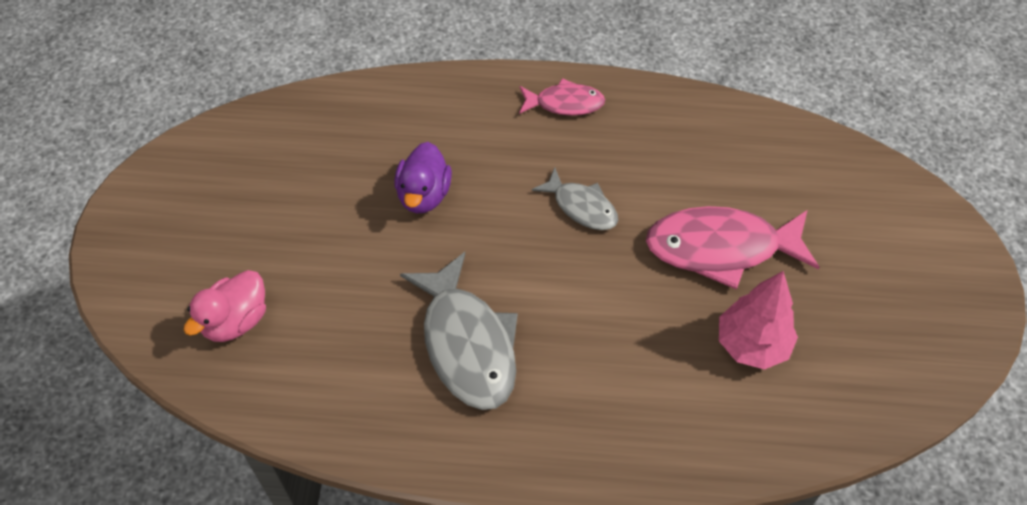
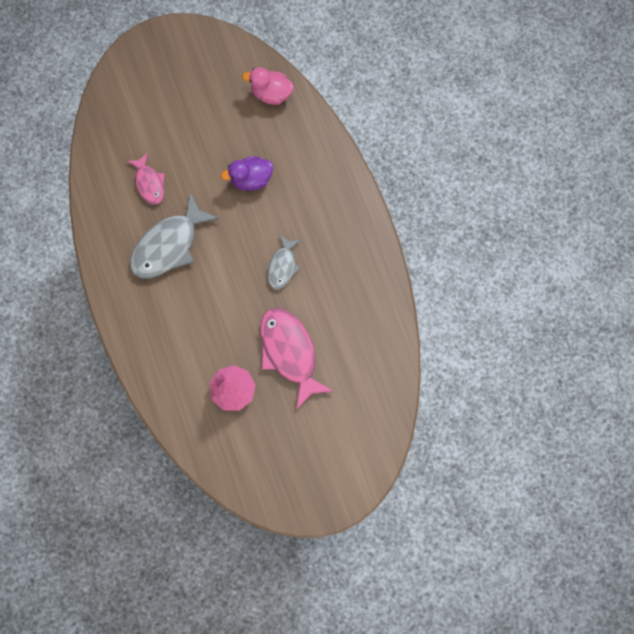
camera: 65 degrees right, 20 degrees up
pink duck [184,270,266,342] -> pink duck moved to [242,67,294,105]
pink fish [519,78,605,116] -> pink fish moved to [127,153,165,205]

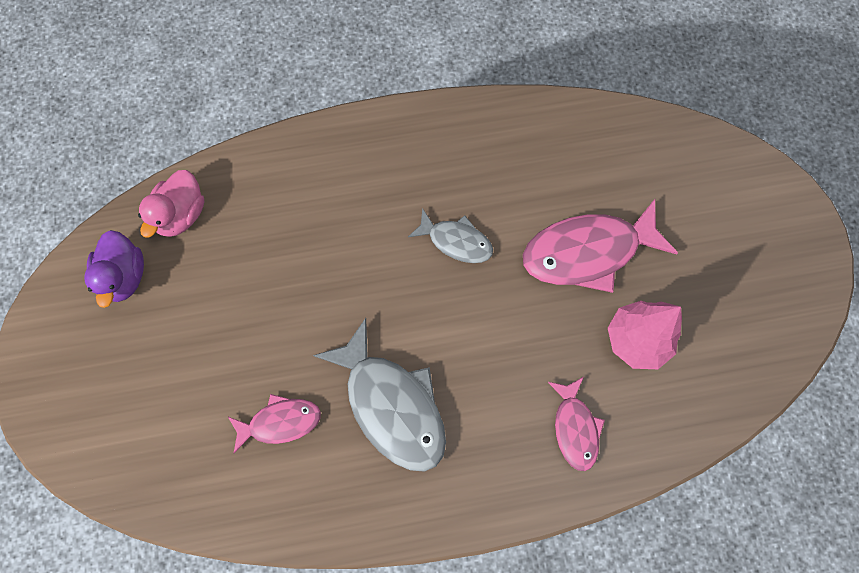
camera: 80 degrees left, 5 degrees down
purple duck [221,156,273,191] -> purple duck moved to [84,230,144,308]
none -> pink fish [548,377,605,471]

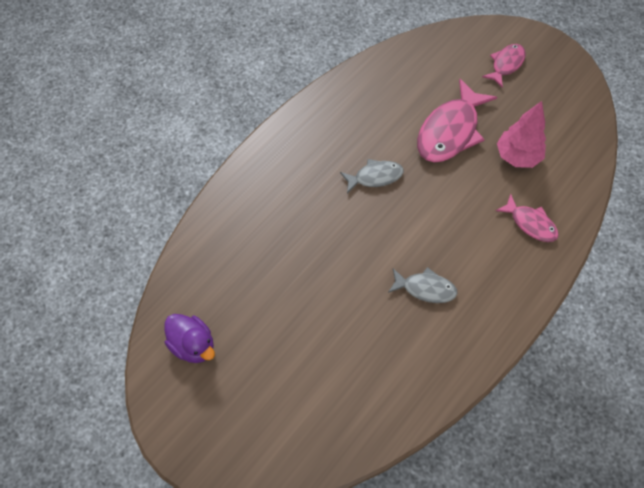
camera: 40 degrees left, 10 degrees down
pink duck [138,170,204,238] -> none
pink fish [228,394,321,453] -> pink fish moved to [482,44,526,88]
grey fish [313,318,446,472] -> grey fish [388,267,458,303], size x0.56

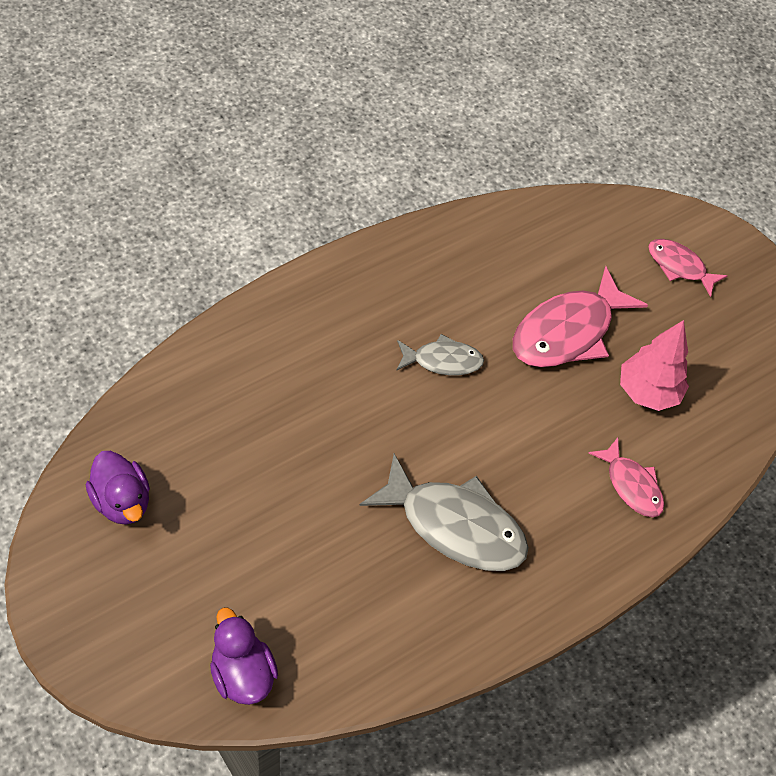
camera: 10 degrees right, 5 degrees down
grey fish [388,267,458,303] -> grey fish [360,454,529,571], size x1.78
pink fish [482,44,526,88] -> pink fish turned 105 degrees counterclockwise [648,239,727,297]
none -> purple duck [210,607,278,705]

